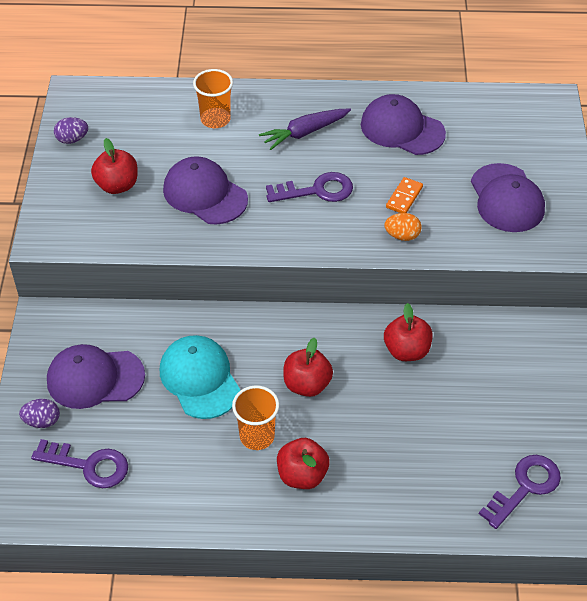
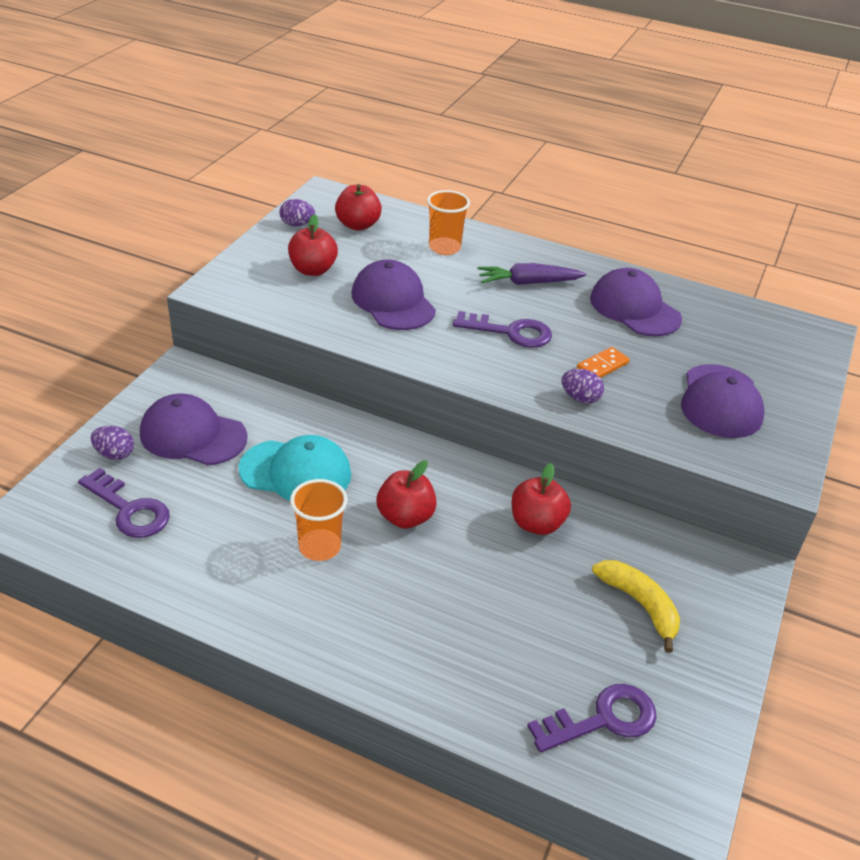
camera: 20 degrees right, 10 degrees down
turquoise cap [160,335,241,419] -> turquoise cap turned 105 degrees clockwise [238,435,351,501]
red apple [277,438,329,489] -> red apple moved to [335,184,382,231]
orange egg [384,213,421,241] -> purple egg [561,369,604,404]
none -> yellow banana [592,560,680,653]

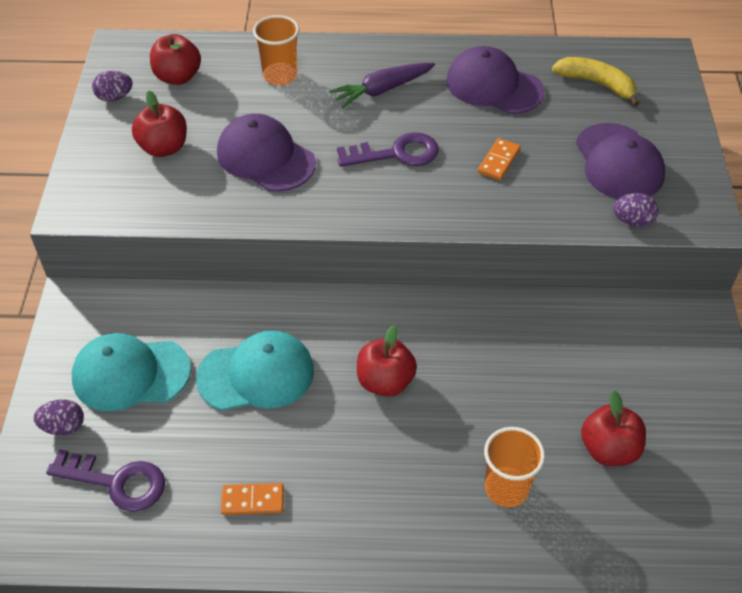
camera: 20 degrees left, 10 degrees up
purple cap [140,394,248,466] -> turquoise cap [72,333,191,411]
orange cup [290,479,348,561] -> orange cup moved to [484,427,545,507]
red apple [512,463,571,535] -> red apple moved to [581,391,646,466]
purple key [527,684,656,753] -> none
purple egg [561,369,604,404] -> purple egg moved to [613,193,658,227]
yellow banana [592,560,680,653] -> yellow banana moved to [552,57,640,106]
none -> orange domino [221,483,284,515]

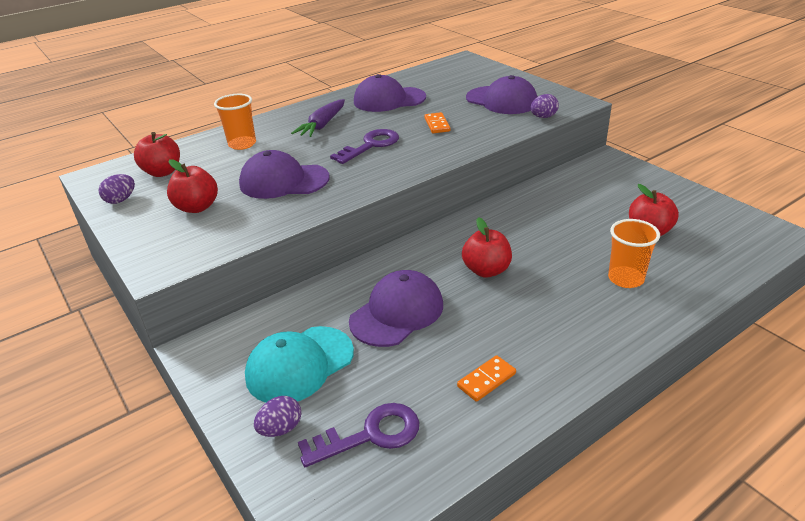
camera: 35 degrees left, 15 degrees down
turquoise cap [196,330,314,411] -> purple cap [349,270,443,347]
yellow banana [552,57,640,106] -> none

